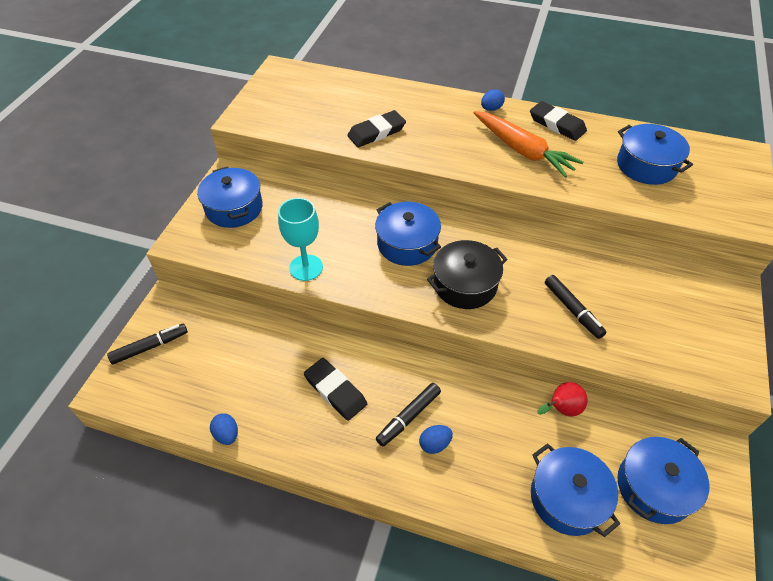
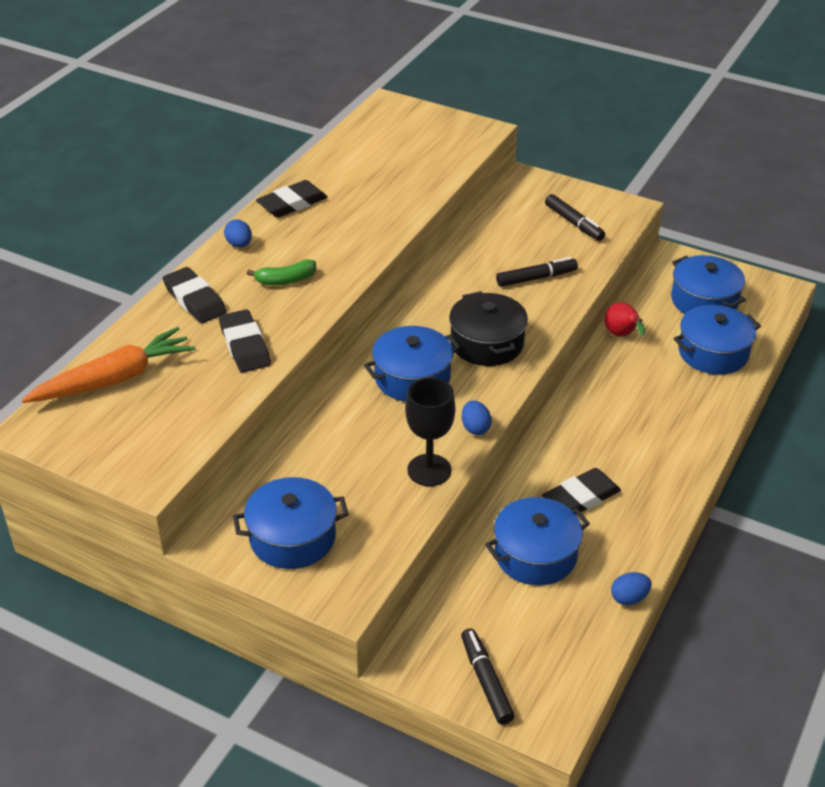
camera: 80 degrees left, 10 degrees down
turquoise goblet [278,198,323,281] -> black goblet [405,377,455,486]
black marker [376,383,441,447] -> black marker moved to [545,194,605,241]
blue egg [419,425,453,454] -> blue egg moved to [462,400,492,435]
orange carrot [474,111,584,178] -> orange carrot moved to [22,327,195,403]
blue pot [617,124,693,185] -> blue pot moved to [485,497,590,586]
none -> black eraser [163,267,227,323]
none -> green banana [247,259,316,285]

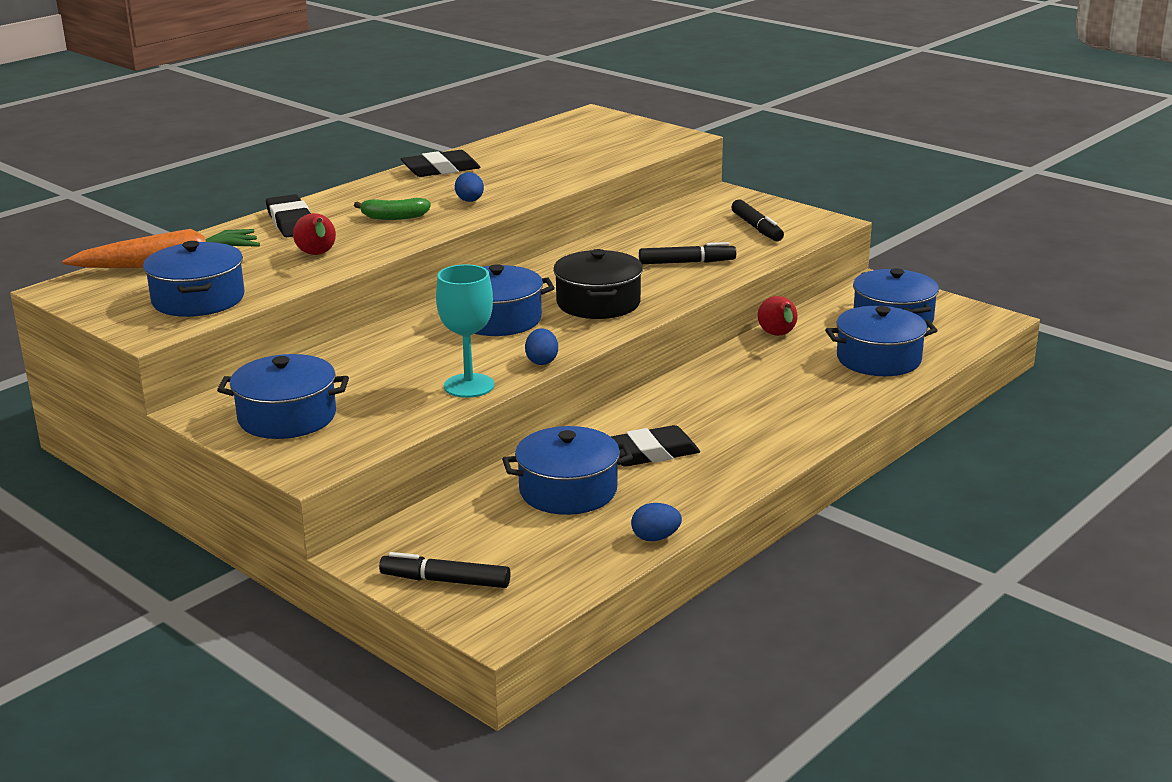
camera: 15 degrees right, 15 degrees down
black eraser [219,309,271,373] -> red pear [293,213,336,255]
blue egg [224,219,252,247] -> blue egg moved to [455,172,484,202]
black goblet [405,377,455,486] -> turquoise goblet [436,264,494,398]
black marker [461,628,514,725] -> black marker turned 75 degrees counterclockwise [379,552,510,588]
none -> blue pot [143,241,245,317]

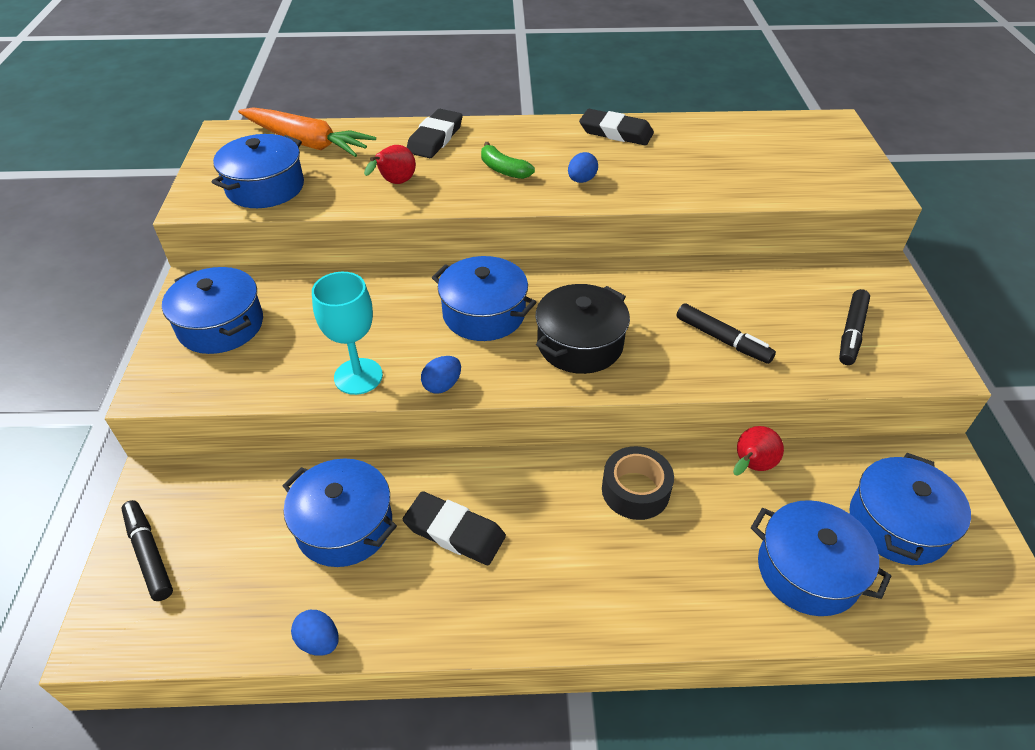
camera: 45 degrees right, 20 degrees up
none -> black tape [602,446,674,520]

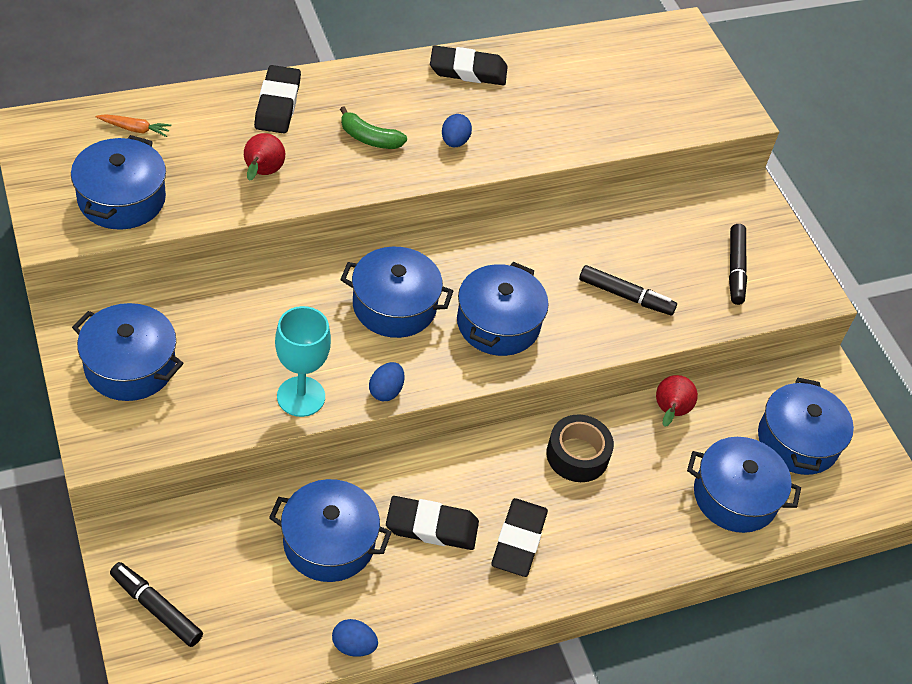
camera: 25 degrees left, 5 degrees up
orange carrot [238,107,376,157] -> orange carrot [96,114,172,137], size x0.42
black pot [536,284,630,374] -> blue pot [457,262,549,356]
none -> black eraser [491,498,548,577]

